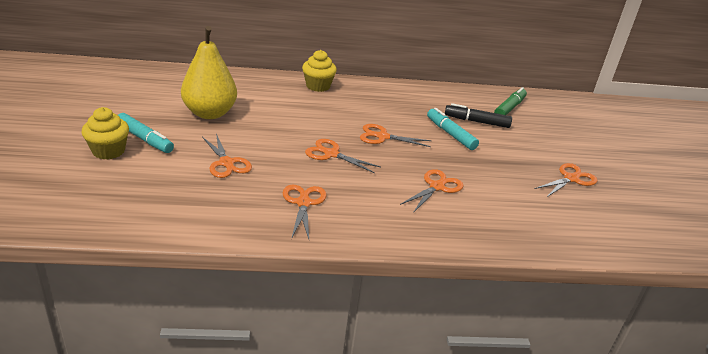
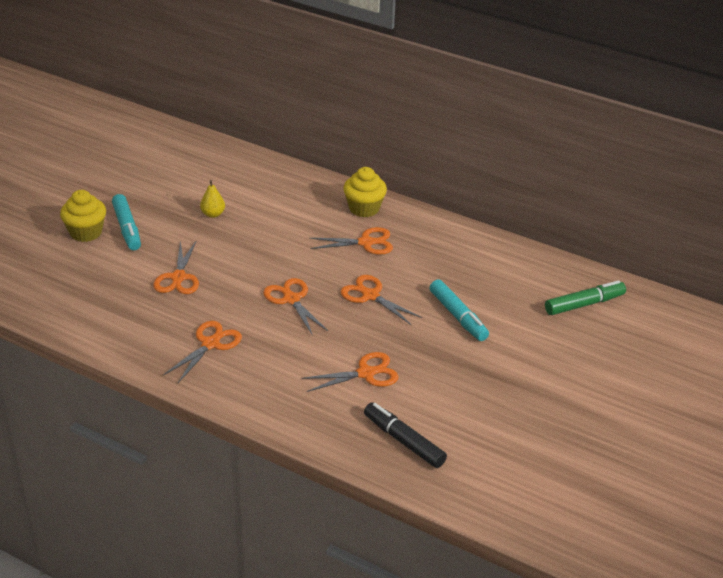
camera: 35 degrees right, 5 degrees up
yellow pear [181,26,237,119] -> yellow pear [200,180,225,218], size x0.40
turquoise marker [427,108,479,150] -> turquoise marker turned 150 degrees clockwise [429,279,489,341]
black marker [445,103,512,128] -> black marker moved to [364,402,447,468]
orange scissors [535,163,598,198] -> orange scissors moved to [309,227,393,255]

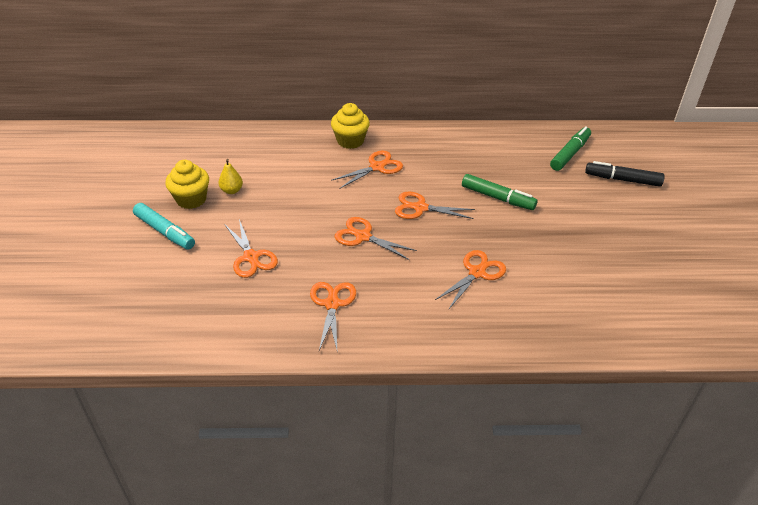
camera: 30 degrees left, 5 degrees up
yellow cupcake [60,190,106,242] -> yellow cupcake moved to [165,160,209,209]
black marker [364,402,447,468] -> black marker moved to [585,161,665,187]
turquoise marker [429,279,489,341] -> green marker [462,174,538,210]

